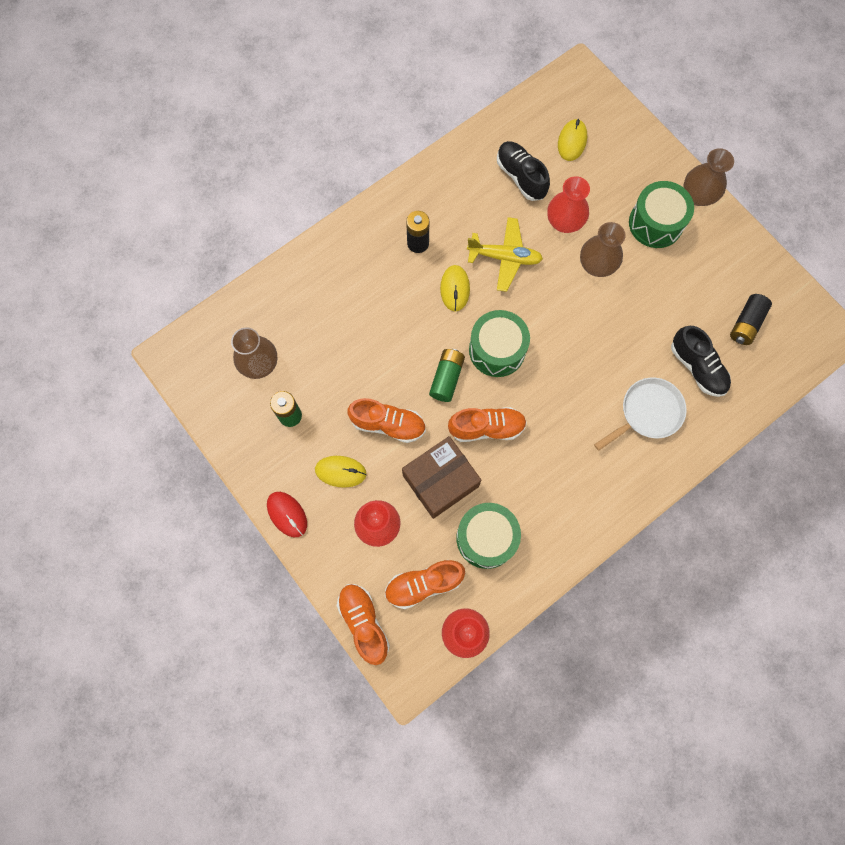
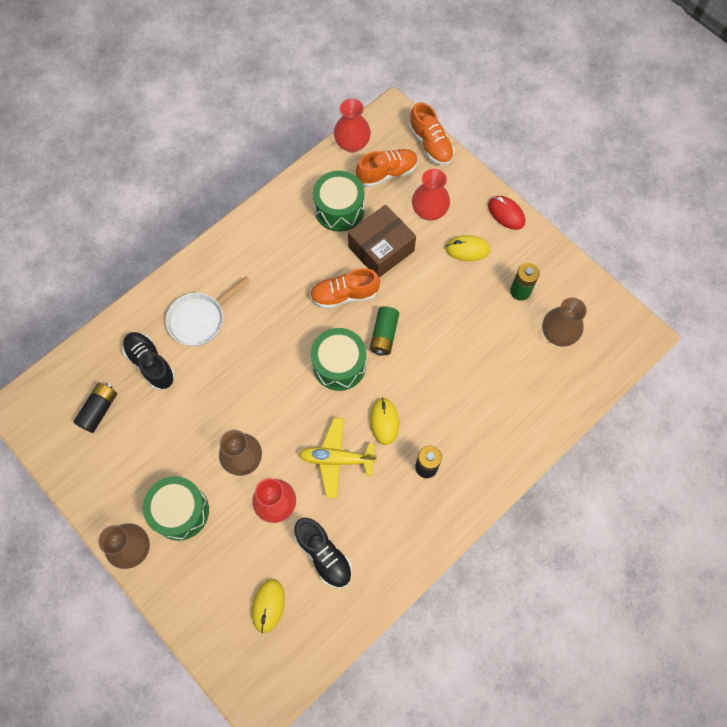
camera: 175 degrees right, 5 degrees down
orange shoe [348,398,426,443] -> none

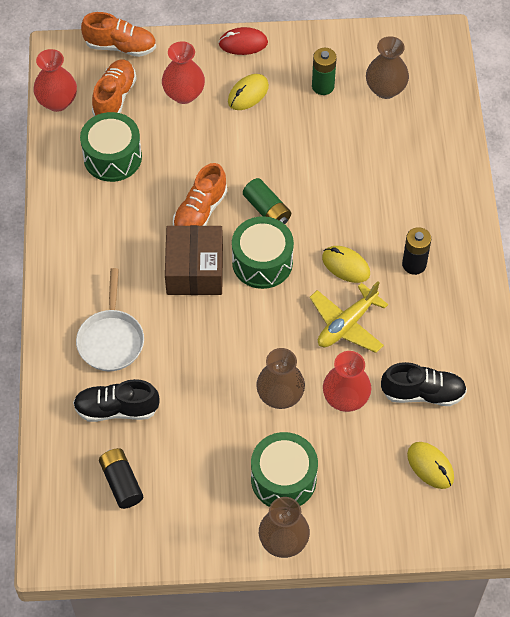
camera: 50 degrees left, 10 degrees down
brown box [348,205,416,278] -> brown box moved to [165,225,223,295]

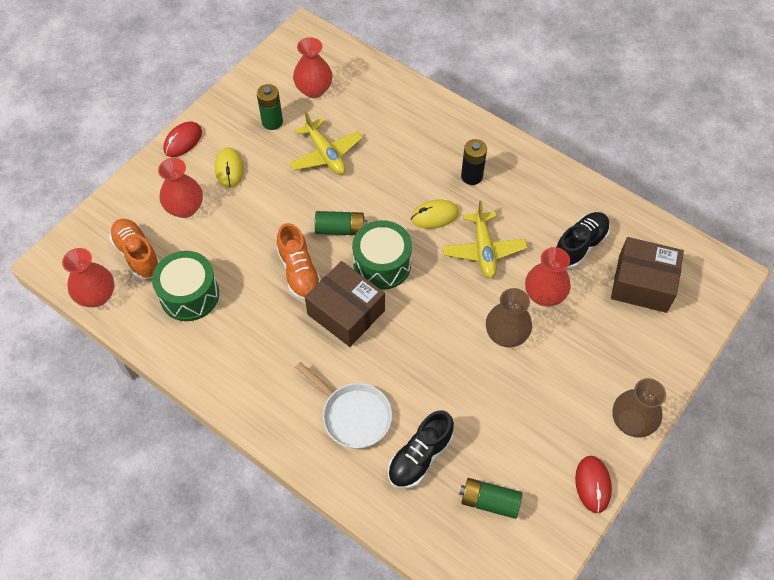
camera: 50 degrees left, 0 degrees up
orange shoe [81,12,156,57] -> none
black battery [99,448,143,509] -> green battery [459,478,522,519]
green drum [251,432,318,507] -> none
brown vase [366,36,409,99] -> red vase [293,37,332,98]
yellow mouse [407,442,454,489] -> brown box [611,237,684,313]
none -> yellow plane [289,111,363,175]
none -> red mouse [575,456,612,513]

